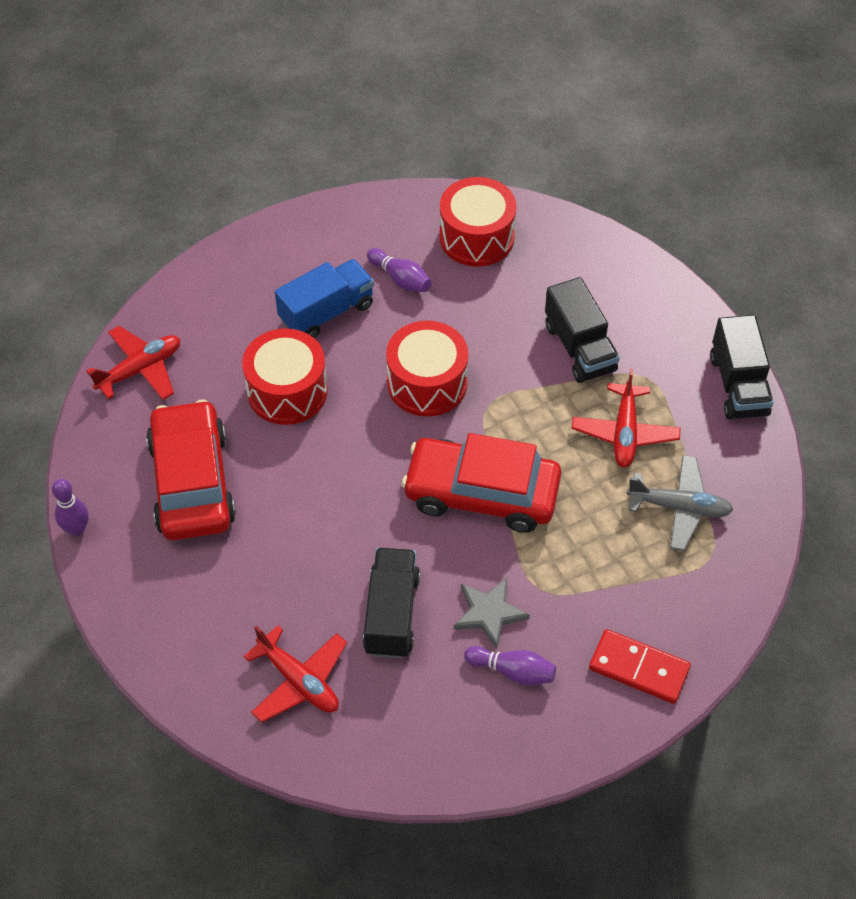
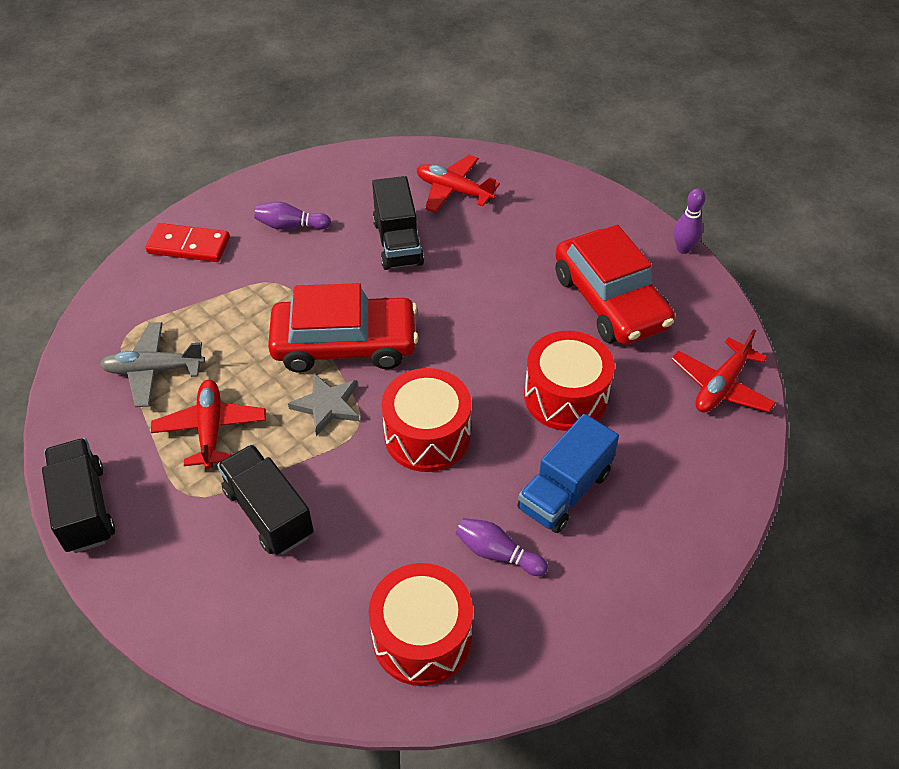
camera: 165 degrees right, 5 degrees down
grey star [454,578,530,649] -> grey star moved to [288,373,359,436]

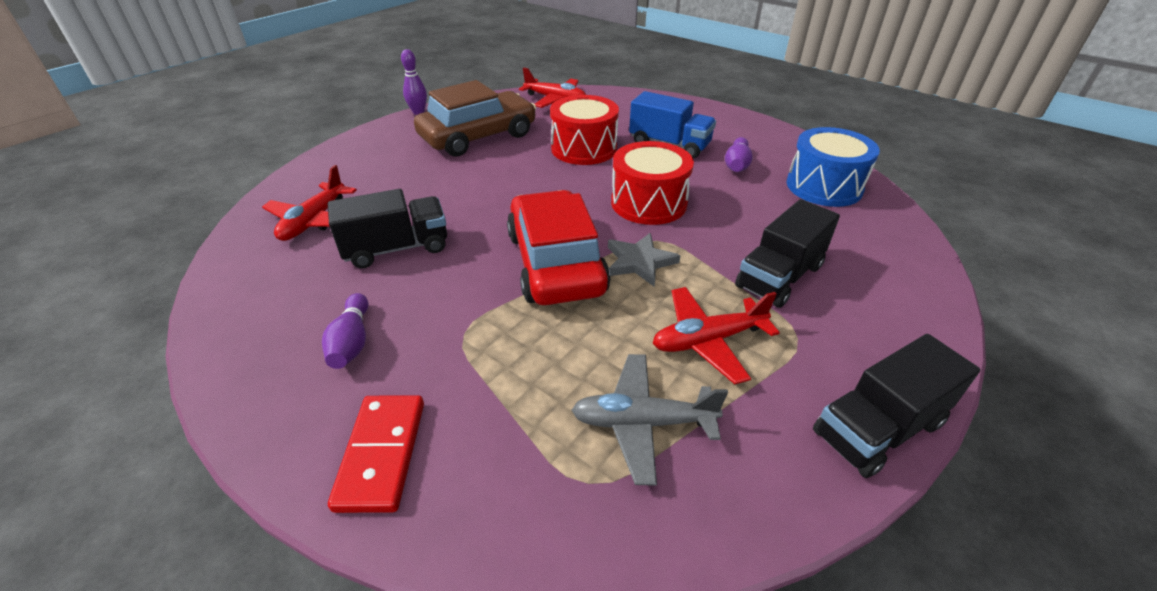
camera: 100 degrees left, 10 degrees down
grey plane [100,322,205,407] -> grey plane turned 105 degrees clockwise [572,354,728,486]
red drum [369,563,473,686] -> blue drum [787,127,880,207]
red car [555,225,675,345] -> brown car [414,80,536,157]

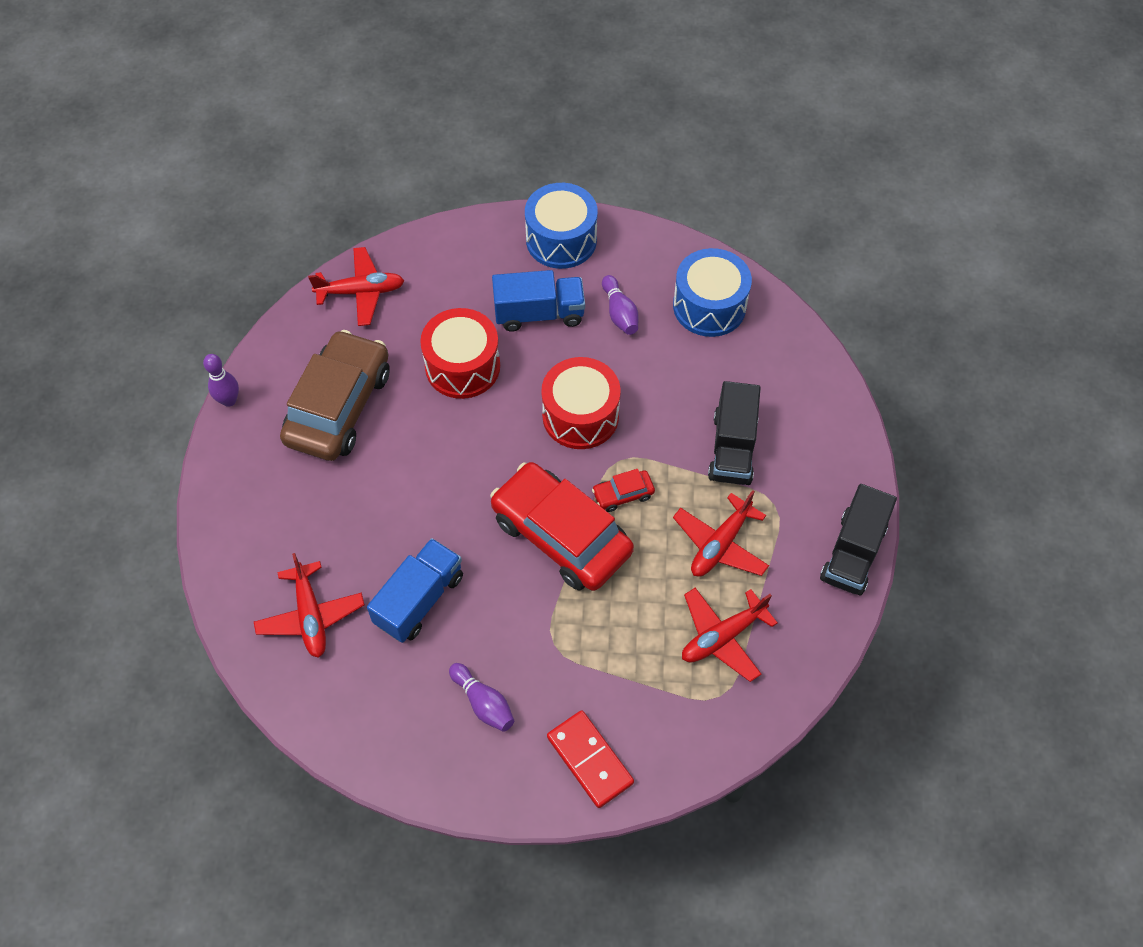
camera: 35 degrees left, 20 degrees up
black truck [328,189,447,268] -> blue truck [367,538,463,643]
grey plane [572,354,728,486] -> red plane [682,588,778,682]
grey star [608,233,680,286] -> red car [592,469,655,512]
none -> blue drum [525,183,598,269]

